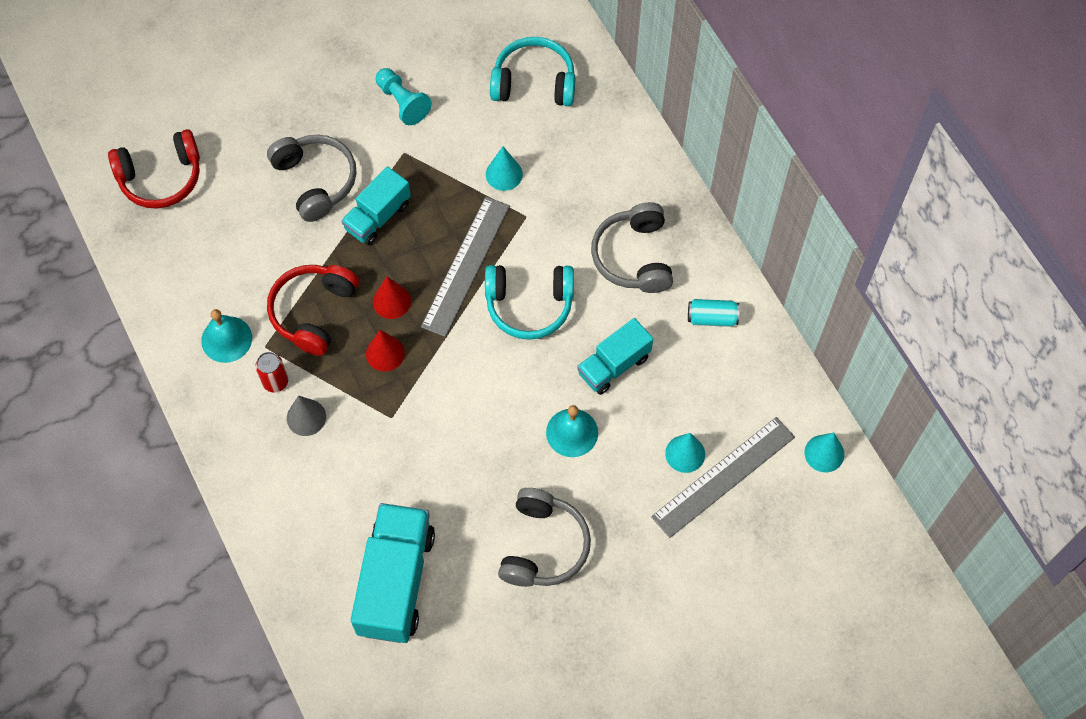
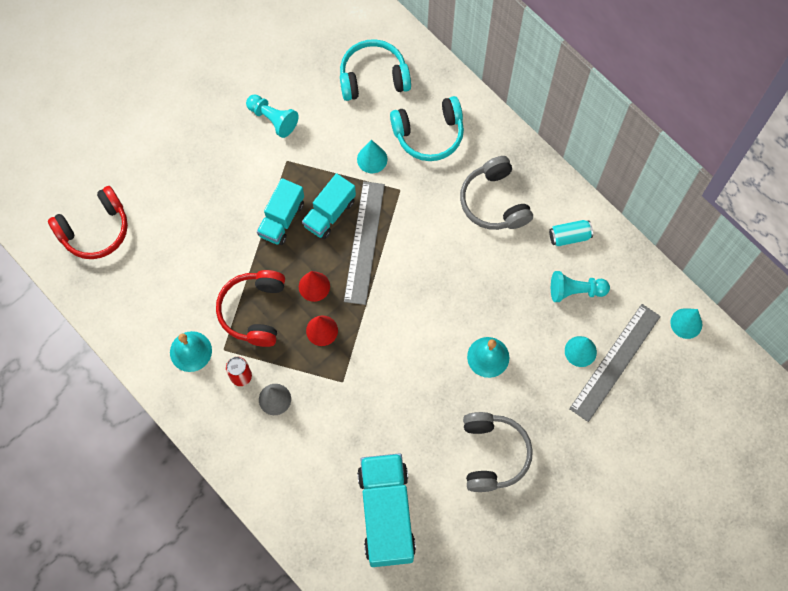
camera: 15 degrees left, 5 degrees up
grey headphones [267,135,357,222] -> none
turquoise headphones [485,265,574,340] -> turquoise headphones moved to [390,96,464,161]
turquoise truck [577,318,653,395] -> turquoise truck moved to [302,173,356,239]
none -> turquoise pawn [551,271,610,302]

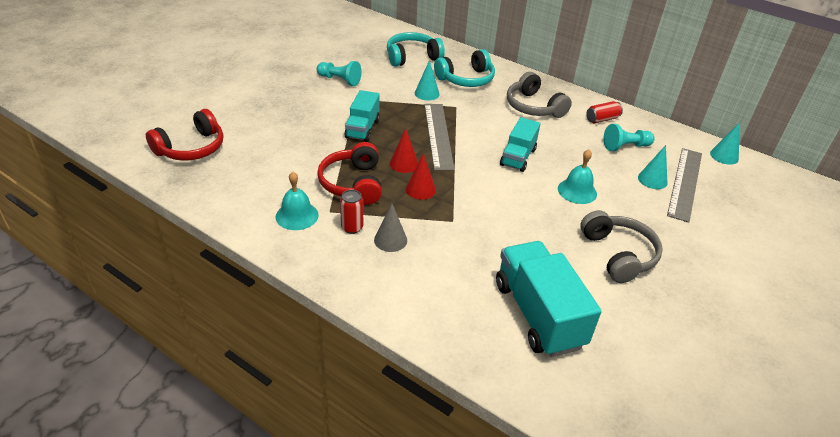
camera: 15 degrees left, 30 degrees down
turquoise truck [302,173,356,239] -> turquoise truck moved to [500,117,541,172]
turquoise can [549,220,593,247] -> red can [586,101,623,124]

